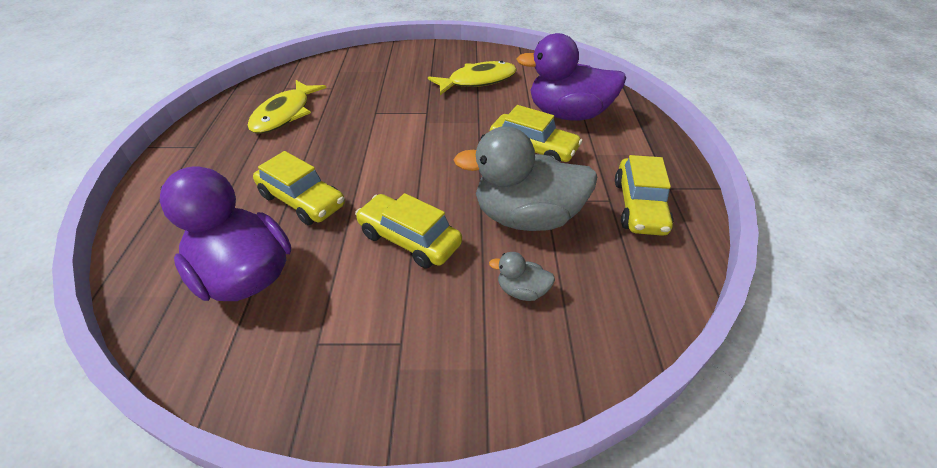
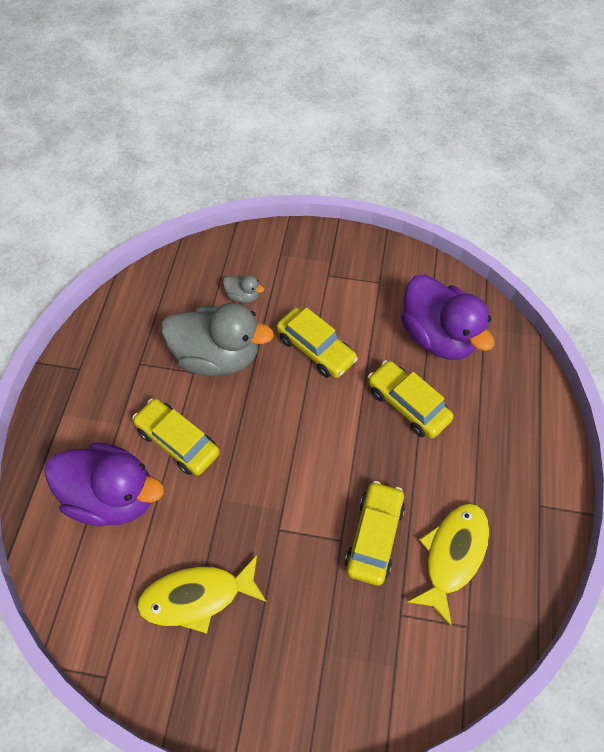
camera: 170 degrees left, 15 degrees up
yellow car [615,155,673,236] -> yellow car moved to [345,481,405,585]

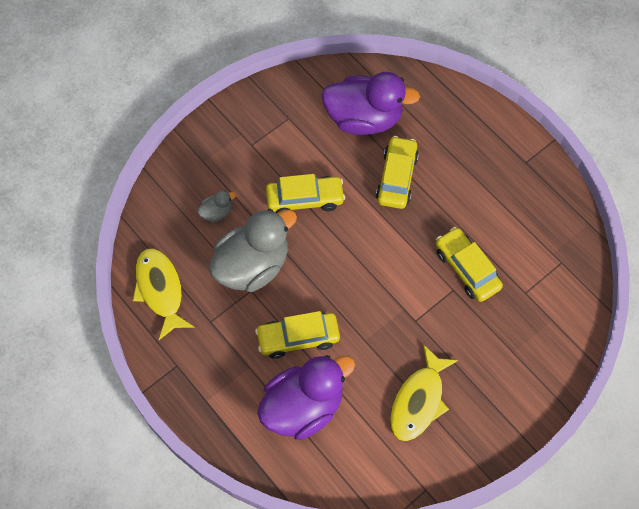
camera: 50 degrees left, 5 degrees up
yellow car [368,360,454,439] -> yellow car turned 105 degrees clockwise [376,136,419,209]
yellow fish [408,503,489,626] -> yellow fish moved to [133,248,195,340]

